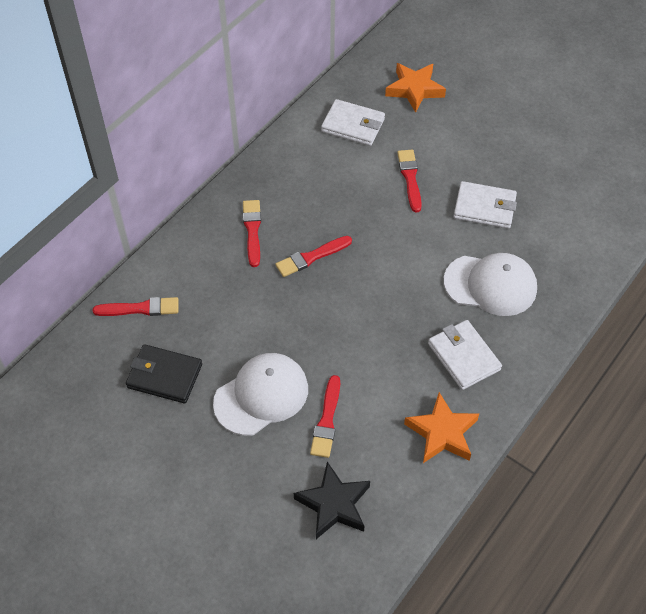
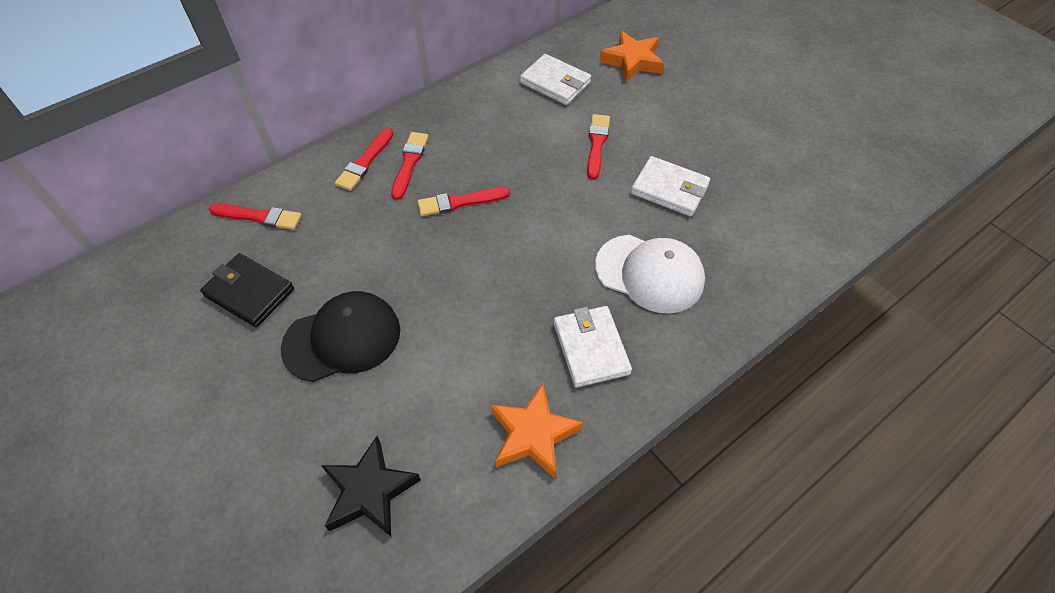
camera: 15 degrees right, 0 degrees up
white cap [213,353,308,436] -> black cap [281,291,400,382]
red brush [310,375,340,458] -> red brush moved to [335,128,393,191]

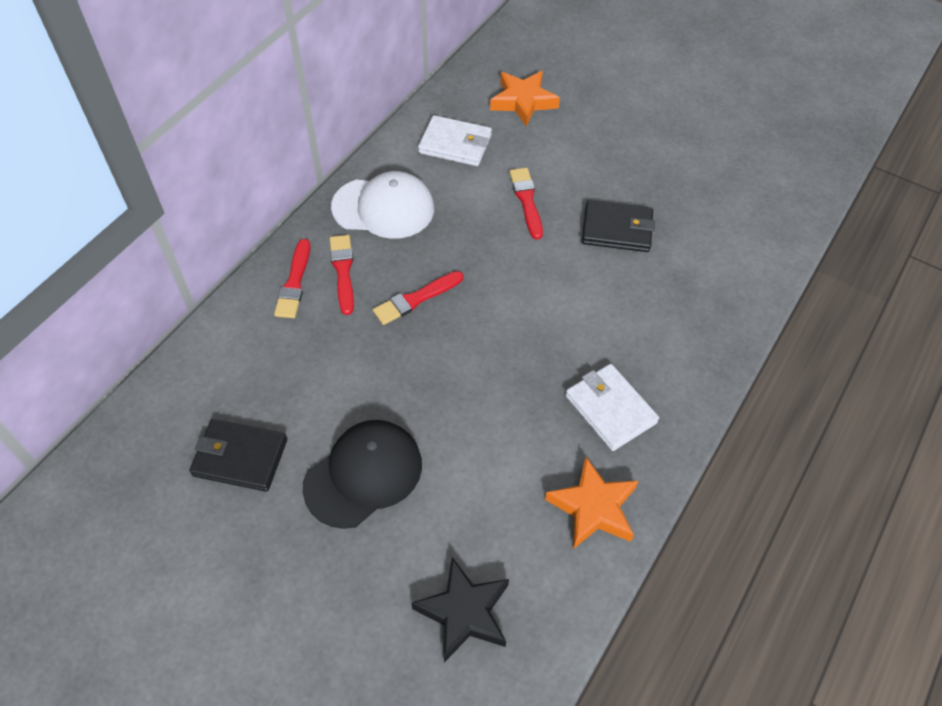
camera: 20 degrees left, 0 degrees up
red brush [209,204,302,230] -> none
white cap [595,235,705,313] -> white cap moved to [331,171,434,239]
white wallet [631,156,710,217] -> black wallet [582,200,655,252]

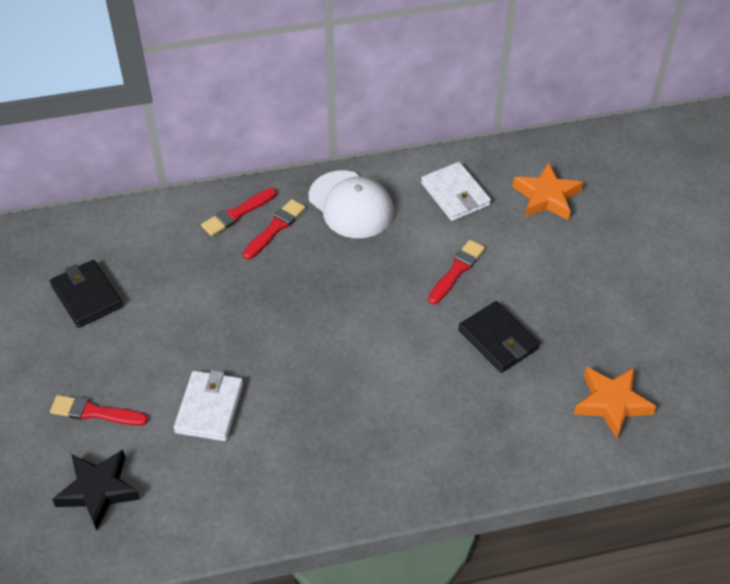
camera: 45 degrees right, 5 degrees down
black cap [303,420,422,529] -> none
red brush [373,271,463,325] -> red brush moved to [50,395,148,426]
orange star [545,457,638,549] -> orange star moved to [574,367,656,439]
white wallet [566,364,659,451] -> white wallet moved to [174,370,243,441]

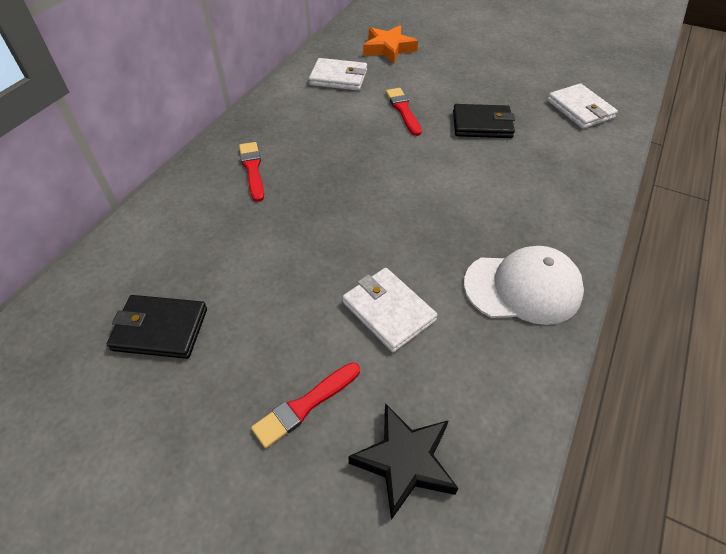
camera: 50 degrees left, 0 degrees up
red brush [201,188,277,236] -> none
white cap [309,170,394,238] -> white cap moved to [464,246,584,325]
orange star [574,367,656,439] -> white wallet [547,83,618,129]

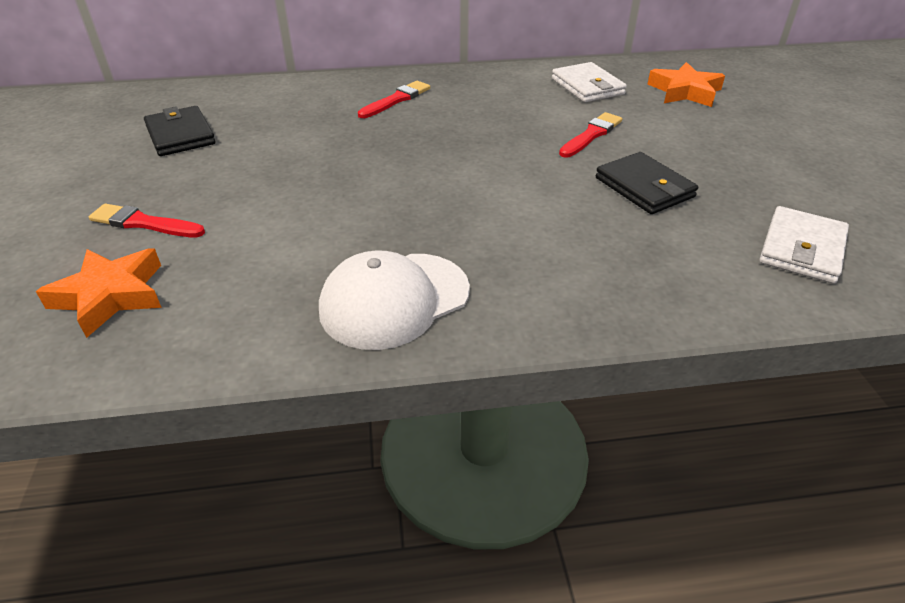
camera: 55 degrees right, 10 degrees down
white wallet [343,268,437,352] -> none
black star [348,403,458,520] -> orange star [36,248,162,338]
white cap [464,246,584,325] -> white cap turned 90 degrees clockwise [319,250,470,350]

